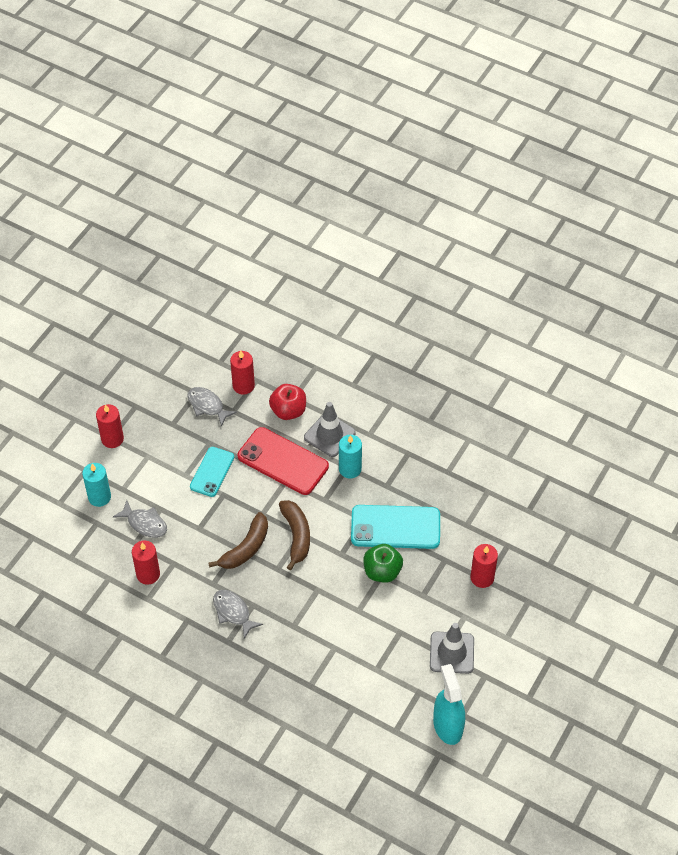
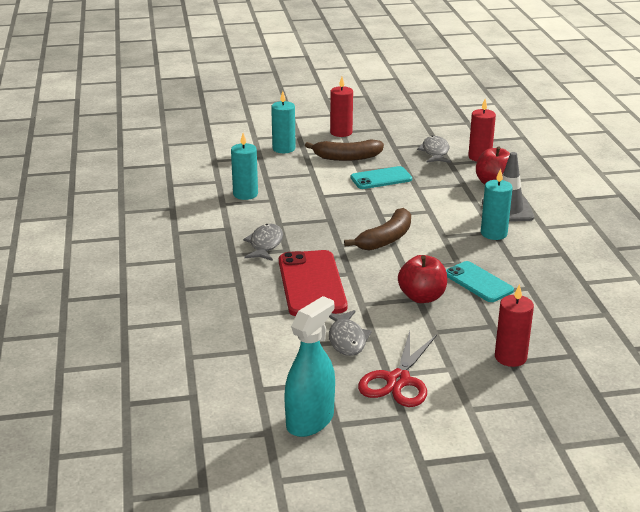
camera: 50 degrees right, 25 degrees down
grey fish [113,500,167,538] -> grey fish moved to [329,310,372,356]
red candle [132,541,160,585] -> turquoise candle [231,133,258,200]
brown banana [208,512,268,569] -> brown banana moved to [305,139,384,161]
red phone [238,427,329,495] -> red phone moved to [279,250,347,316]
turquoise phone [351,505,440,549] -> turquoise phone [446,261,514,302], size x0.63
green apple [363,544,403,583] -> red apple [398,255,447,303]
grey traffic cone [430,623,474,674] -> red scissors [358,331,437,407]

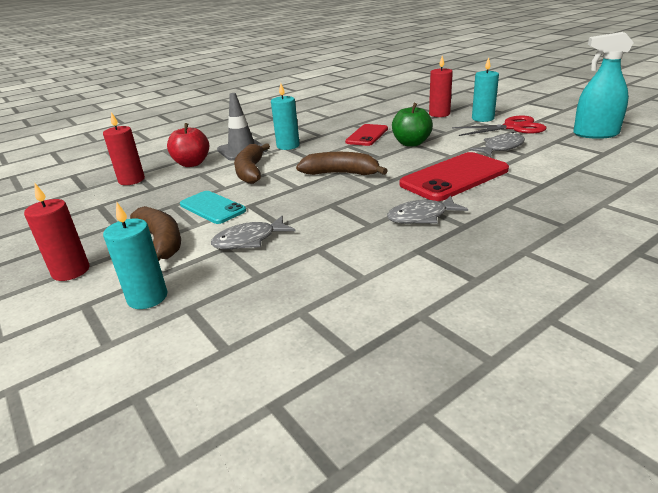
camera: 115 degrees left, 0 degrees up
turquoise candle [231,133,258,200] -> turquoise candle moved to [472,57,499,122]
red apple [398,255,447,303] -> green apple [392,103,433,147]
grey fish [417,135,451,163] -> grey fish moved to [211,216,295,249]
turquoise phone [446,261,514,302] -> red phone [345,124,388,146]
none -> brown banana [234,143,270,184]

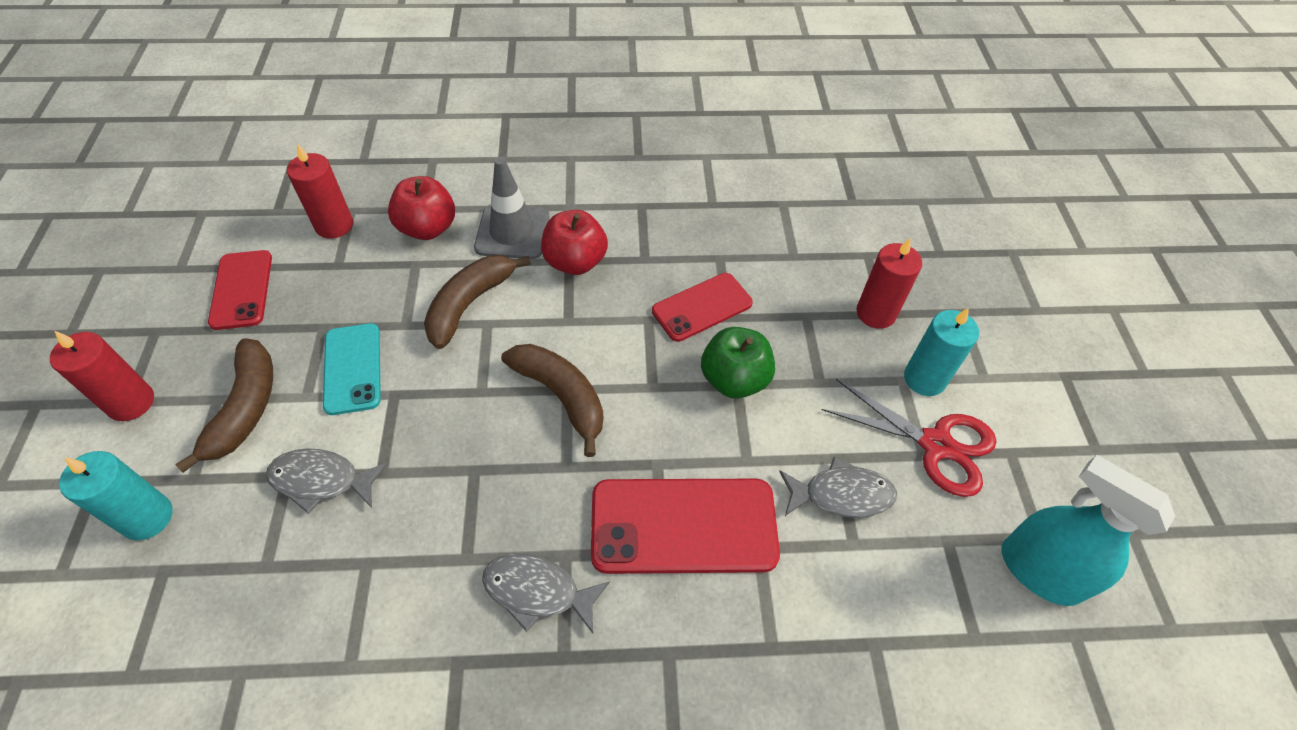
camera: 30 degrees right, 25 degrees up
turquoise candle [271,83,300,150] -> red apple [541,210,608,275]
none -> red phone [208,250,272,330]

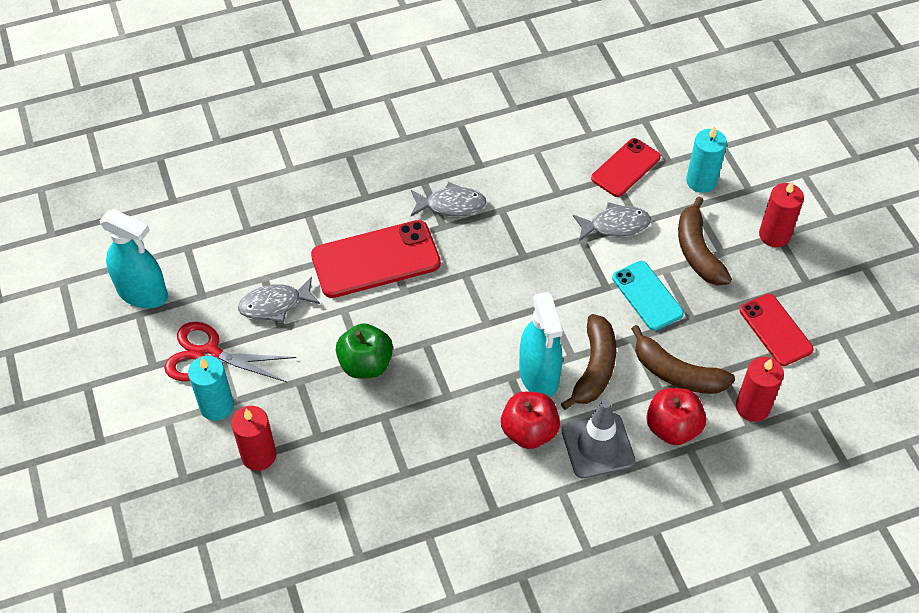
camera: 165 degrees right, 0 degrees up
brown banana [501,344,603,457] -> brown banana moved to [631,325,735,394]
red phone [652,273,753,342] -> red phone moved to [591,138,661,197]
none -> turquoise spray bottle [519,292,563,397]

